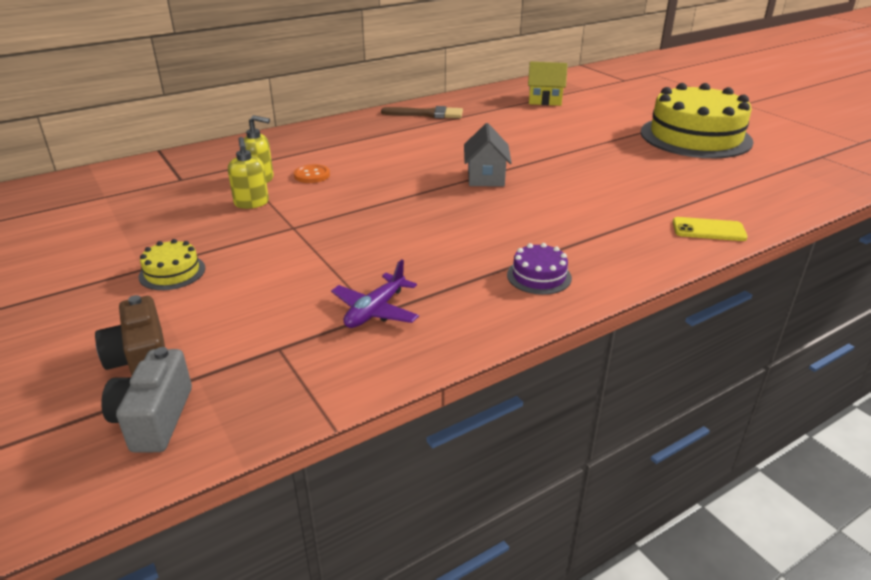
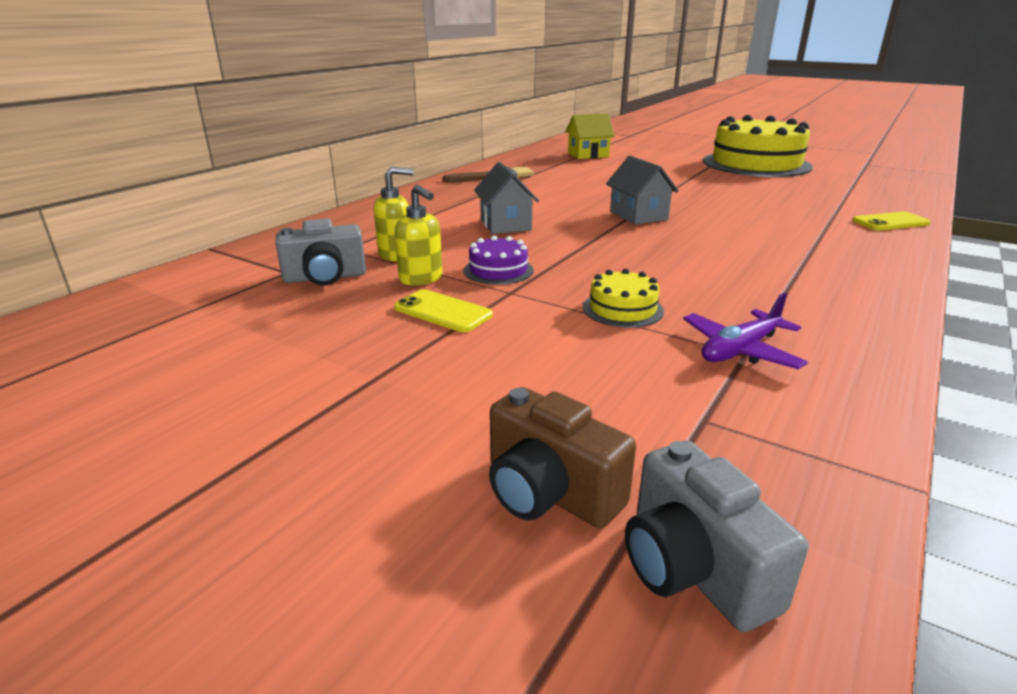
camera: 25 degrees left, 5 degrees down
yellow cake [139,239,205,290] -> yellow cake moved to [583,269,664,328]
orange button [294,164,330,183] -> none
purple plane [331,260,419,328] -> purple plane turned 45 degrees clockwise [683,292,808,369]
purple cake [507,243,572,295] -> purple cake moved to [464,236,534,285]
none -> grey camera [275,219,366,285]
none -> yellow phone [394,289,493,332]
none -> grey house [474,162,539,234]

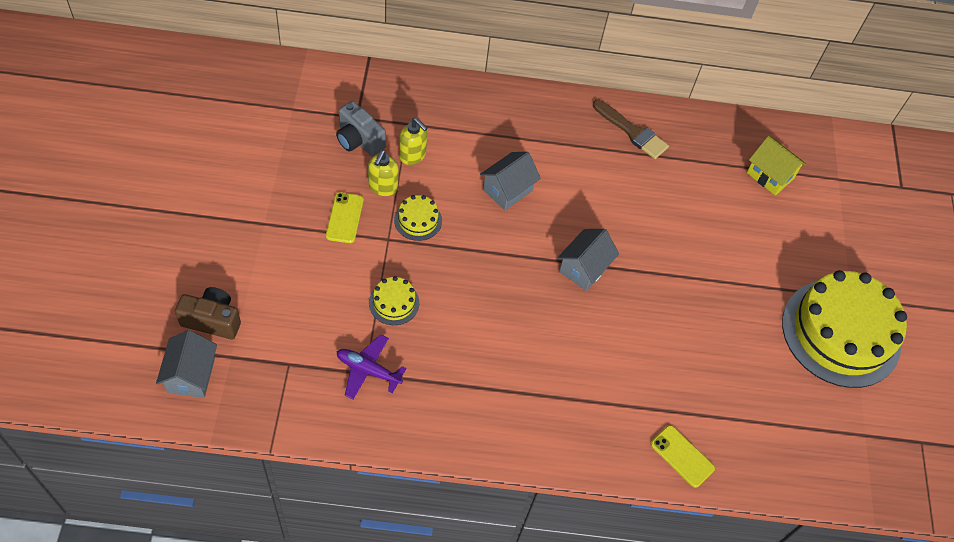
camera: 55 degrees right, 30 degrees up
purple cake [464,236,534,285] -> yellow cake [394,195,442,241]
brown camera [489,387,636,528] -> brown camera turned 90 degrees clockwise [175,287,241,339]
grey camera [625,441,808,632] -> grey house [156,330,217,398]

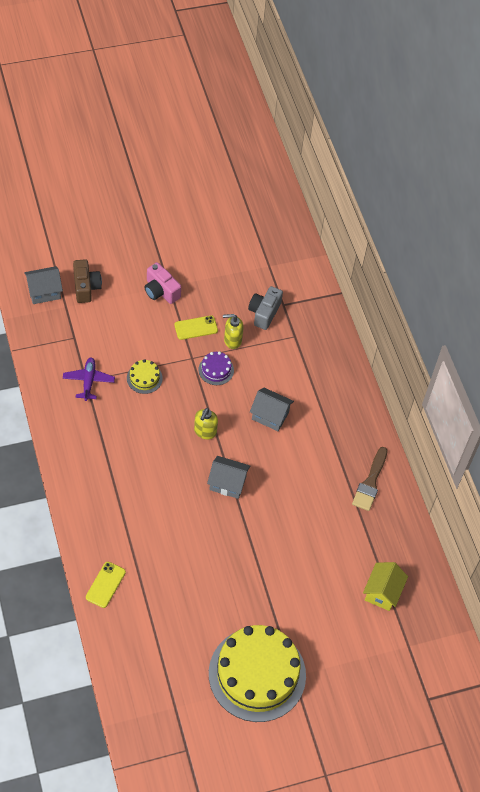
camera: 70 degrees right, 0 degrees up
yellow cake [394,195,442,241] -> purple cake [198,351,234,385]
yellow soap dispenser [399,118,428,165] -> yellow soap dispenser moved to [194,408,218,439]
none -> pink camera [144,262,181,304]

